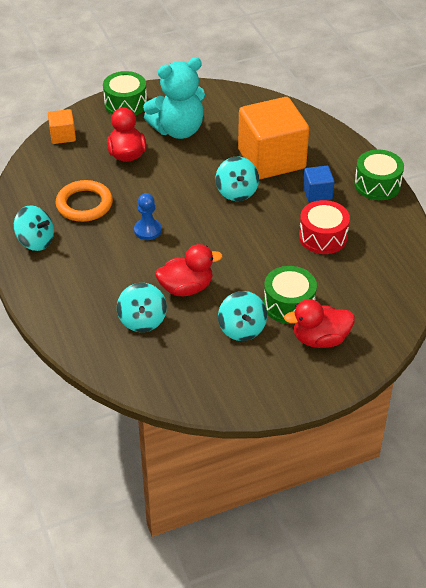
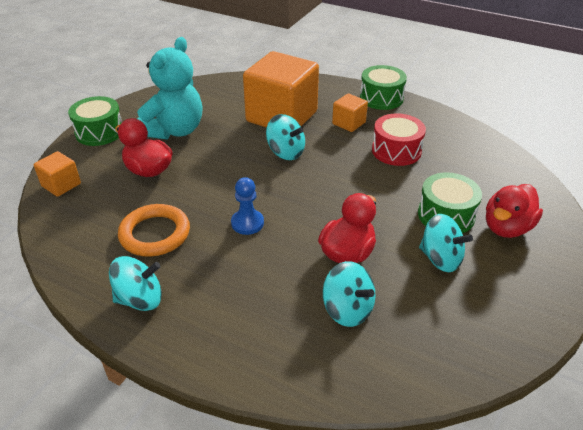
camera: 40 degrees left, 5 degrees down
blue cube [303,166,335,202] -> orange cube [332,93,368,132]

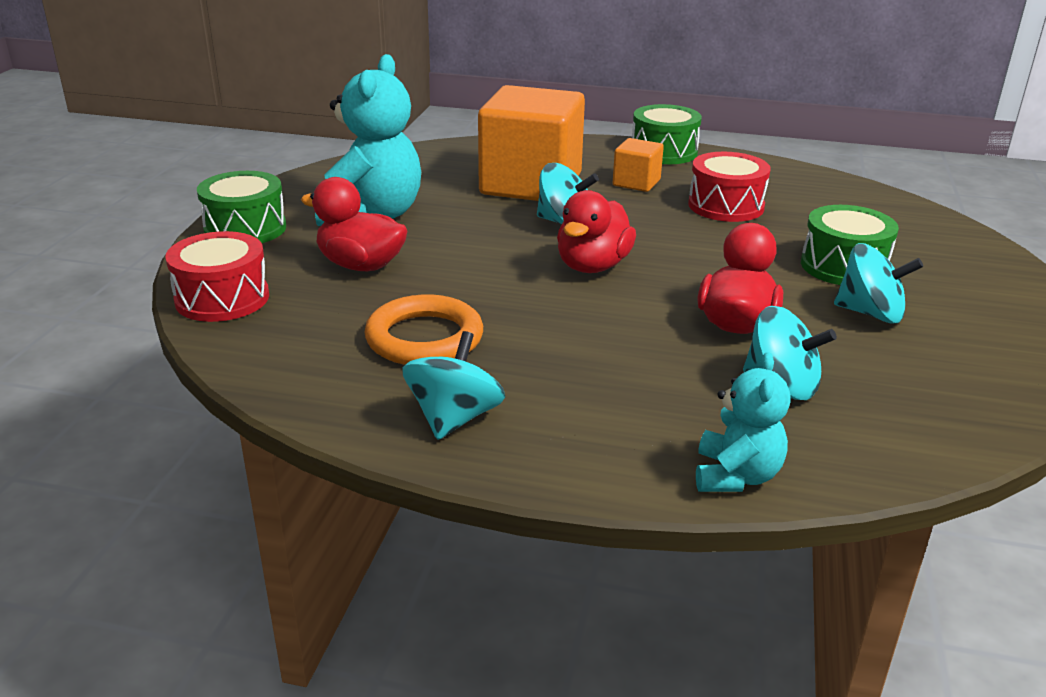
camera: 15 degrees left, 10 degrees down
orange cube [33,151,81,197] -> red drum [165,231,269,322]
turquoise spinning top [109,256,162,311] -> turquoise spinning top turned 45 degrees counterclockwise [402,331,506,440]
blue pawn [231,177,264,235] -> none
red duck [486,184,543,238] -> red duck moved to [557,190,636,273]
none -> turquoise teddy bear [696,352,791,492]

